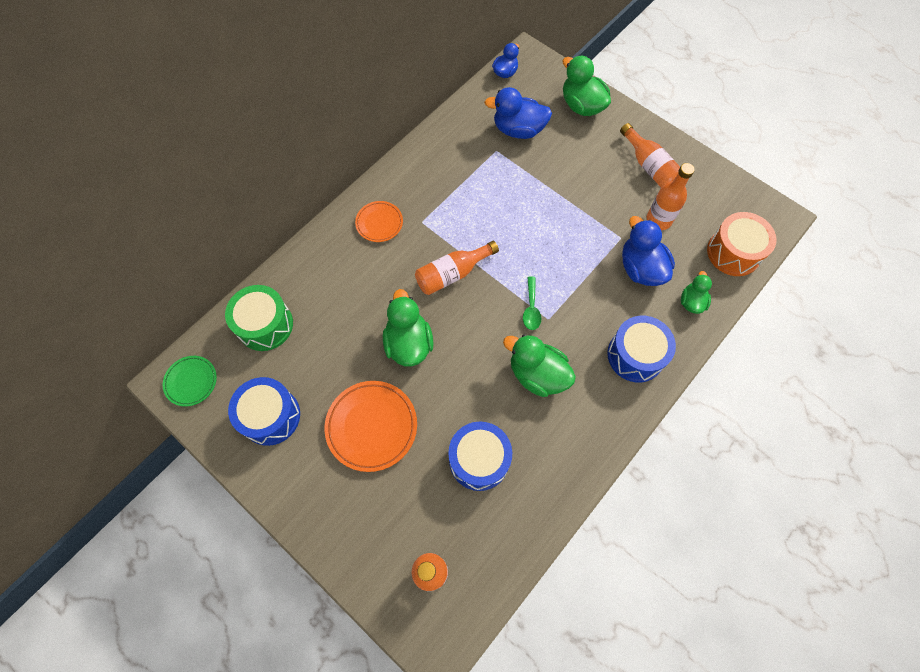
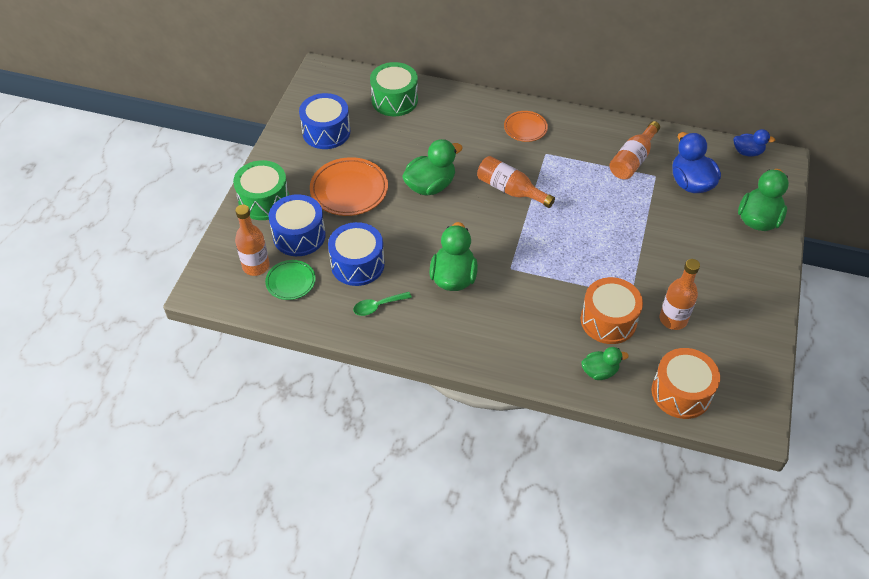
camera: 65 degrees right, 15 degrees down
green plate [163,356,217,407] -> green plate moved to [265,260,316,300]
green spoon [523,276,541,330] -> green spoon moved to [353,292,412,316]
blue drum [607,316,676,382] -> blue drum moved to [269,194,326,256]
orange bottle [620,123,680,187] -> orange bottle moved to [610,121,660,180]
blue duck [622,216,675,286] -> orange drum [580,277,643,344]
none -> green drum [233,160,289,220]

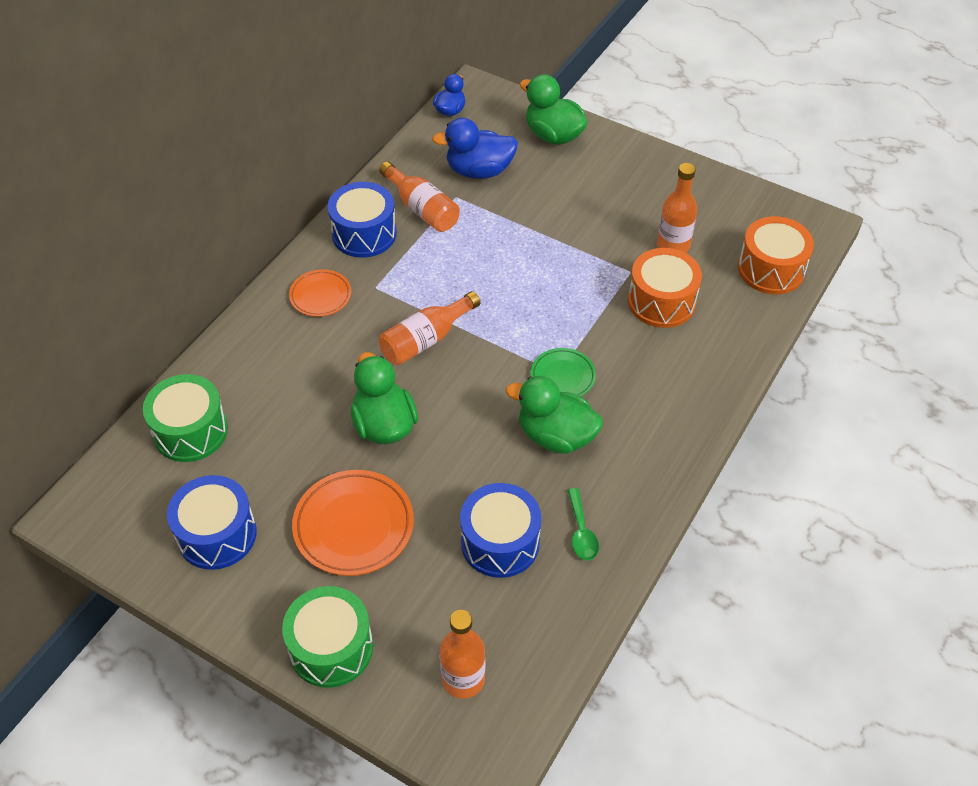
camera: 75 degrees left, 0 degrees up
green plate [265,260,316,300] -> green plate moved to [531,348,596,397]
blue drum [269,194,326,256] -> blue drum moved to [328,182,397,258]
green duck [582,347,629,380] -> none

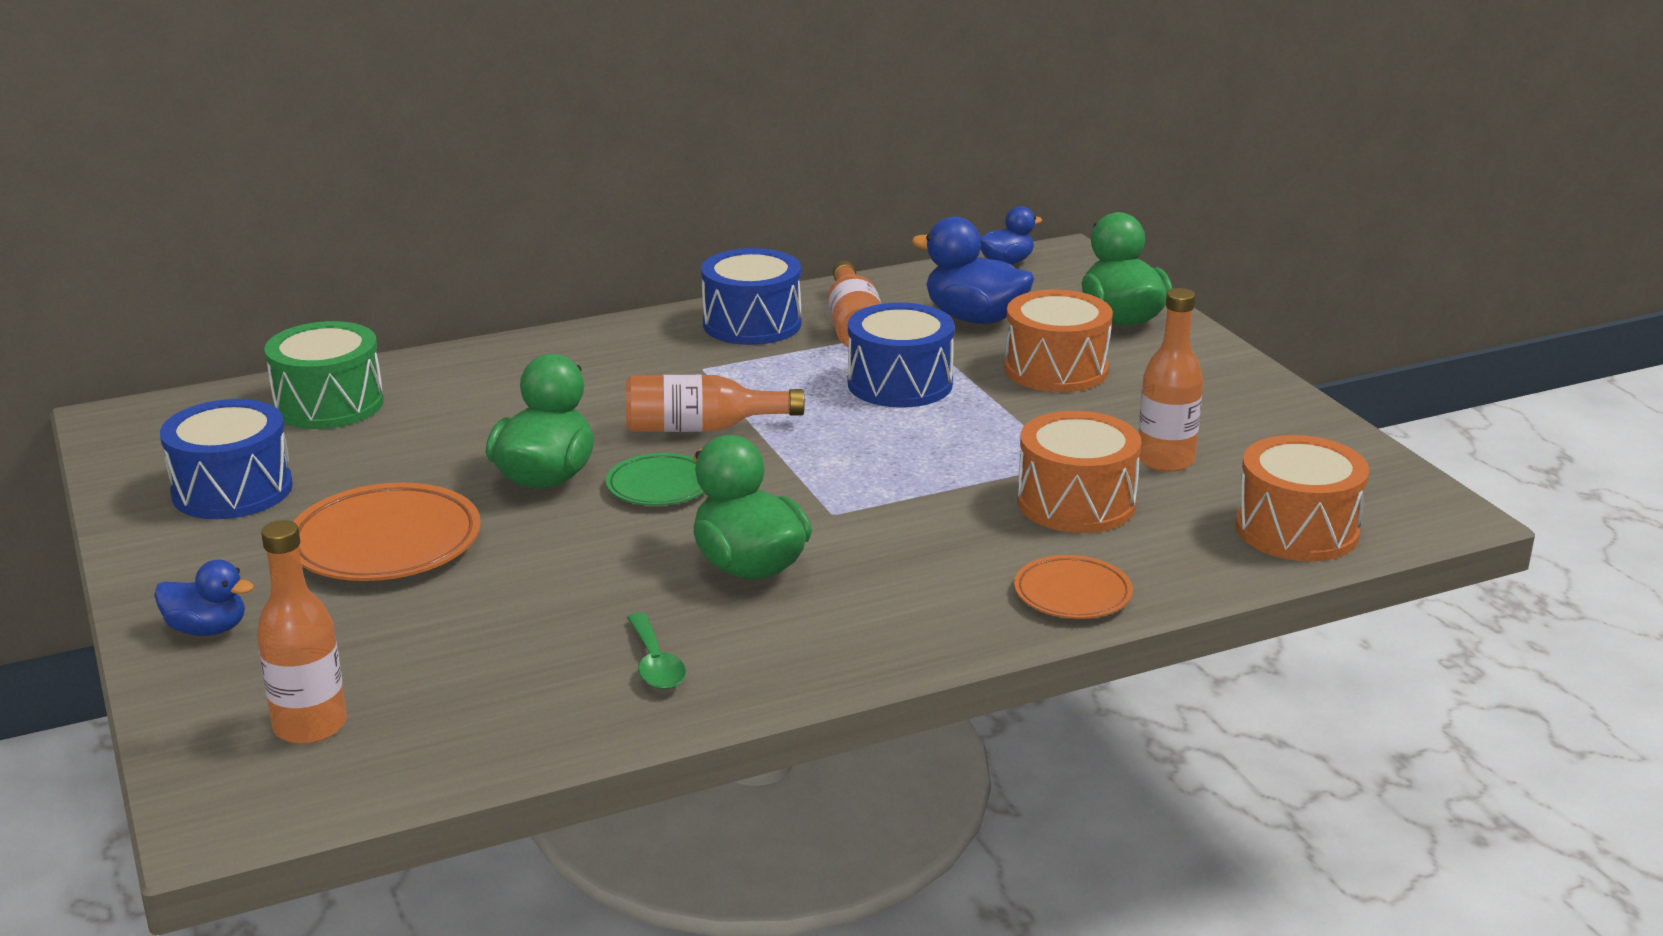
camera: 35 degrees right, 25 degrees down
green drum [282,586,373,688] -> blue duck [154,560,254,636]
orange plate [289,269,351,317] -> orange plate moved to [1014,555,1133,619]
blue drum [460,483,541,578] -> blue drum moved to [848,303,955,408]
green plate [531,348,596,397] -> green plate moved to [606,453,704,506]
green spoon [567,488,599,561] -> green spoon turned 45 degrees counterclockwise [627,613,686,690]
none -> orange drum [1004,290,1113,392]

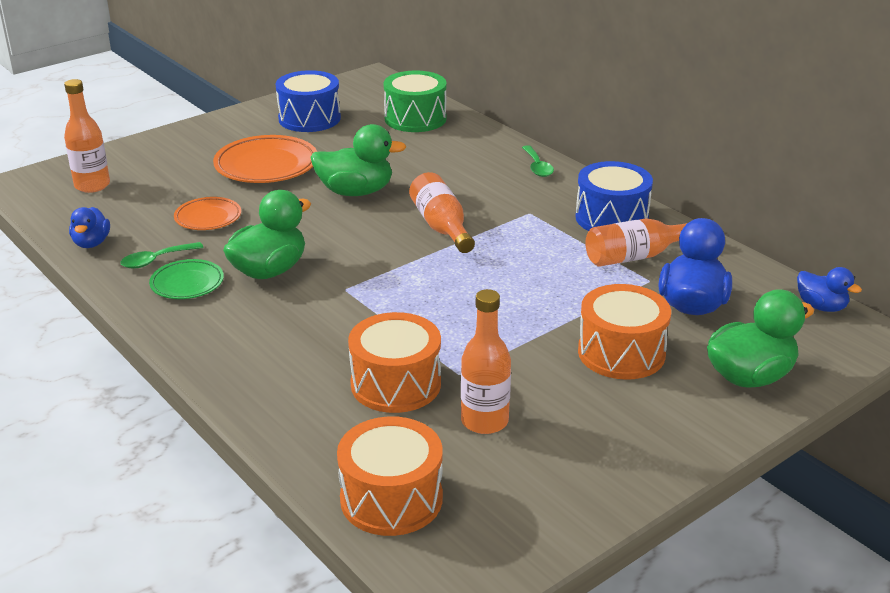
camera: 75 degrees right, 5 degrees up
blue duck [154,560,254,636] -> blue duck moved to [69,207,110,248]
green plate [606,453,704,506] -> green plate moved to [149,259,224,299]
blue drum [848,303,955,408] -> none
orange plate [1014,555,1133,619] -> orange plate moved to [174,197,241,230]
none -> green spoon [522,145,554,177]

